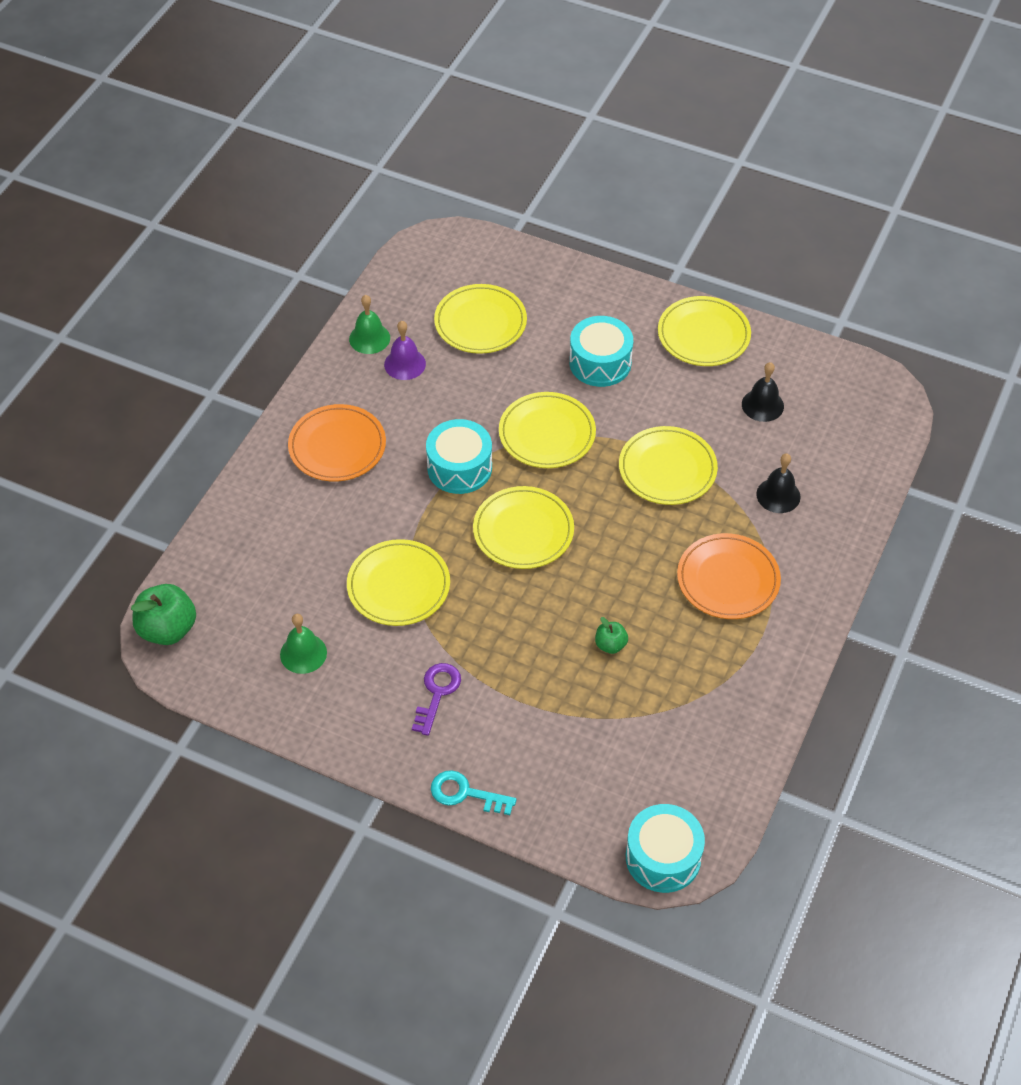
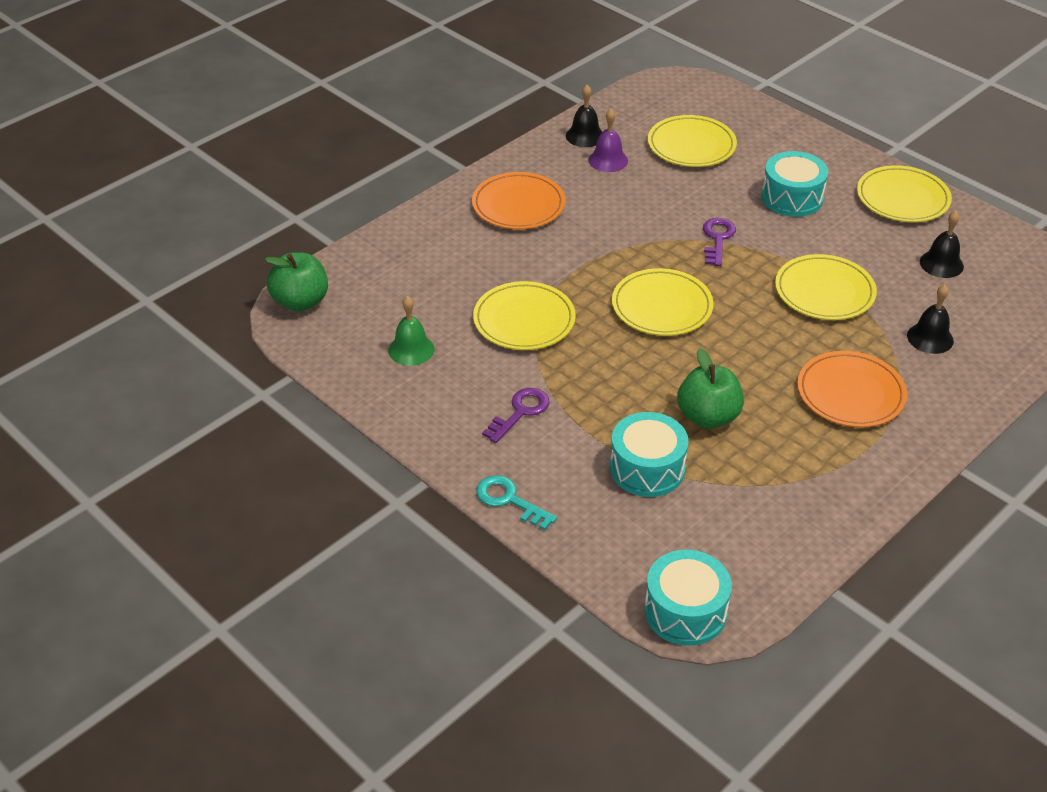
camera: 20 degrees right, 10 degrees down
green bell [349,295,390,354] -> black bell [566,85,602,147]
turquoise drum [426,419,492,494] -> turquoise drum moved to [610,412,689,497]
yellow plate [499,392,596,468] -> purple key [703,218,736,266]
green apple [595,617,628,654] -> green apple [677,348,744,429], size x1.91

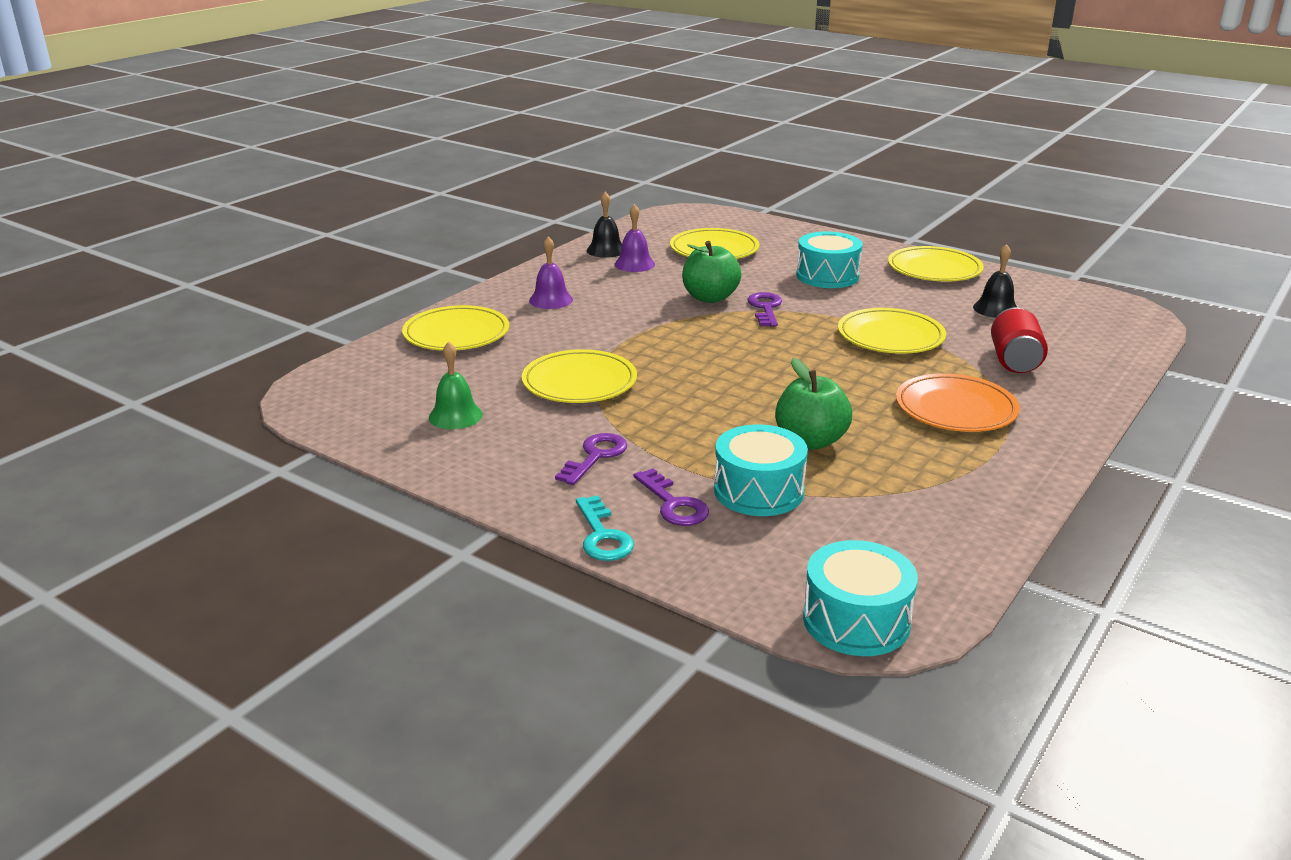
camera: 10 degrees left, 15 degrees down
green apple [265,252,328,311] -> green apple moved to [682,241,741,303]
orange plate [472,172,565,229] -> purple bell [529,236,573,309]
turquoise key [476,475,557,530] -> turquoise key turned 135 degrees counterclockwise [576,495,634,561]
yellow plate [612,268,714,336] -> yellow plate moved to [402,305,509,351]
black bell [907,284,954,354] -> red can [991,307,1048,373]
none -> purple key [634,468,709,526]

